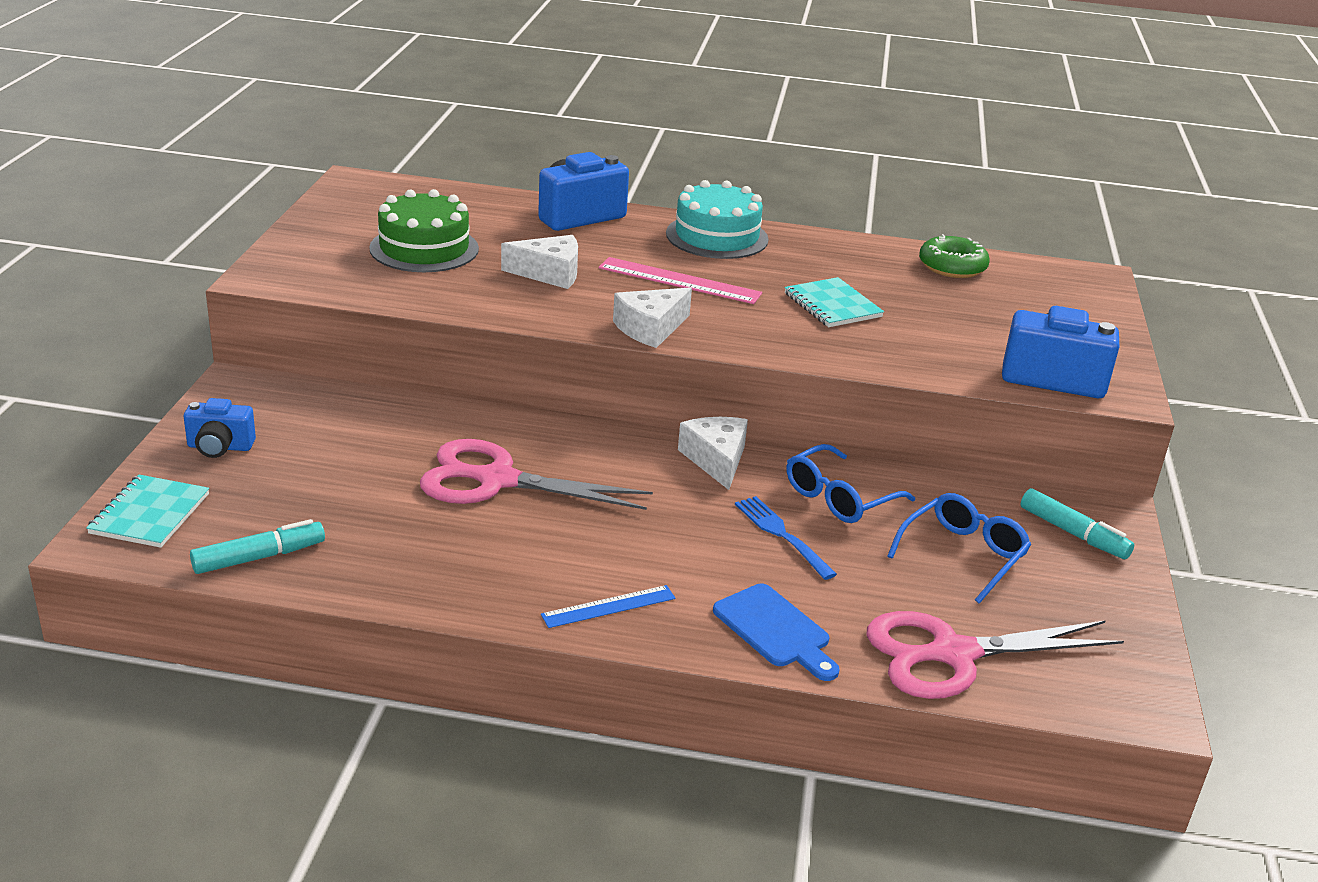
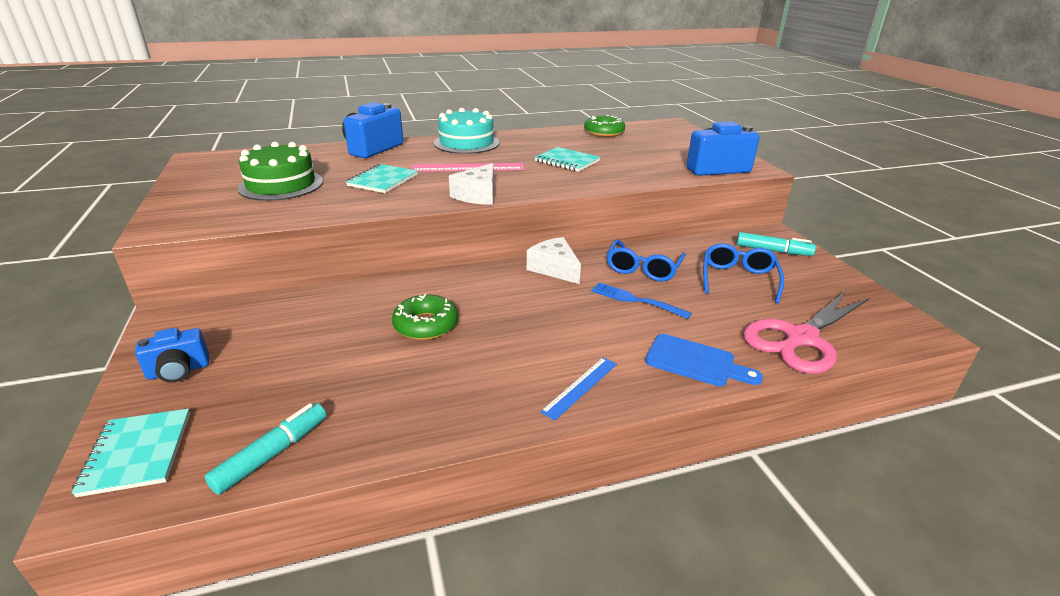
camera: 25 degrees left, 0 degrees up
pink scissors [420,439,653,510] -> green donut [392,293,458,340]
white cheese [501,235,578,289] -> turquoise notebook [346,164,418,193]

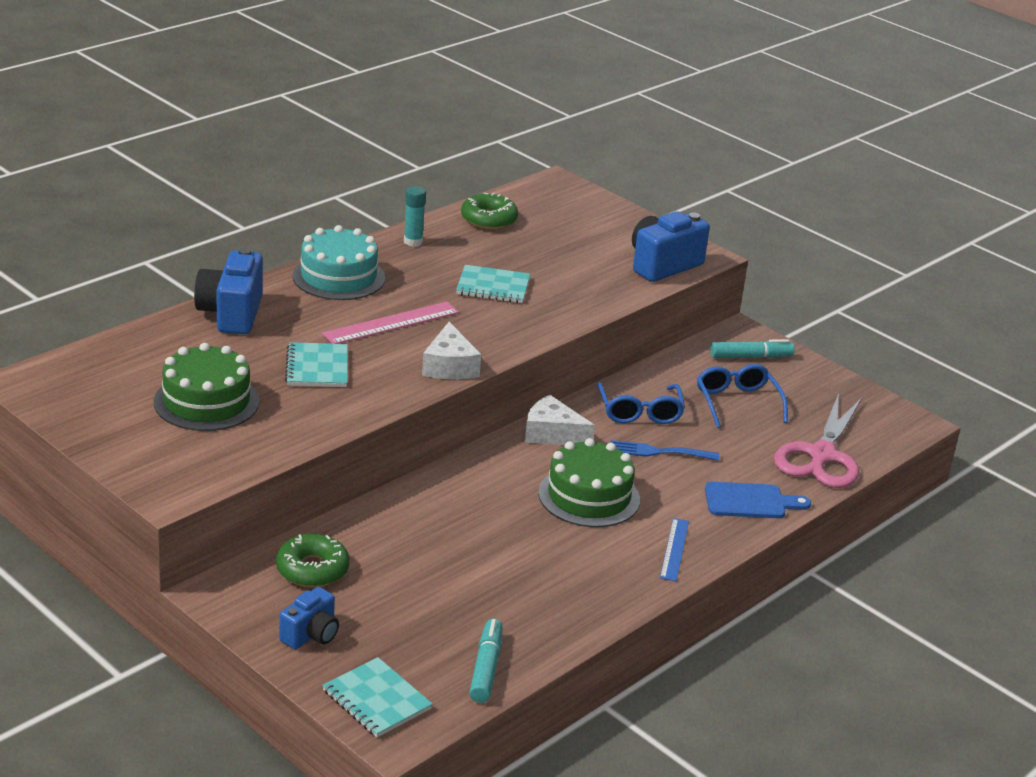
camera: 30 degrees left, 0 degrees up
green donut [392,293,458,340] -> green donut moved to [276,534,349,587]
none -> turquoise glue stick [404,186,426,246]
none -> green cake [538,438,640,527]

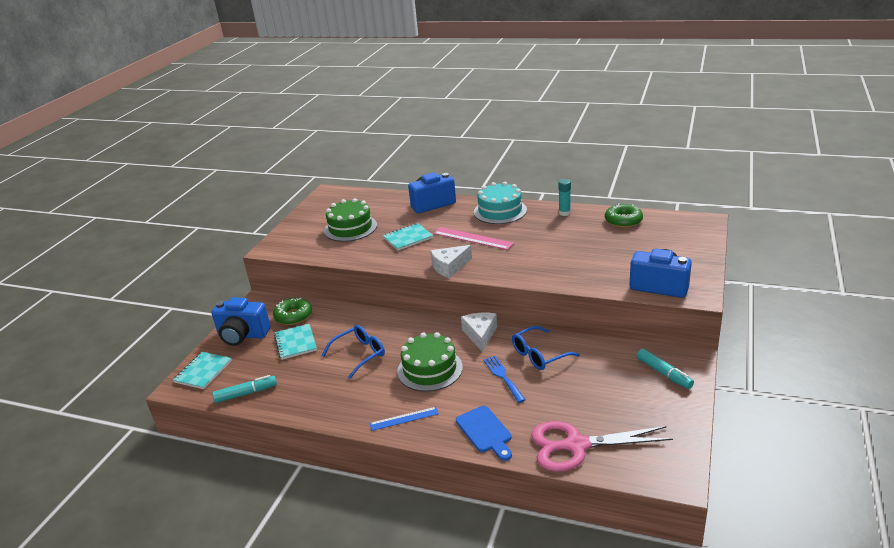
camera: 70 degrees right, 0 degrees up
blue camera [279,587,339,649] -> blue camera [211,297,271,346], size x1.67
turquoise notebook [456,265,530,303] -> turquoise notebook moved to [274,324,317,360]
blue glasses [697,364,788,428] -> blue glasses moved to [322,325,385,379]

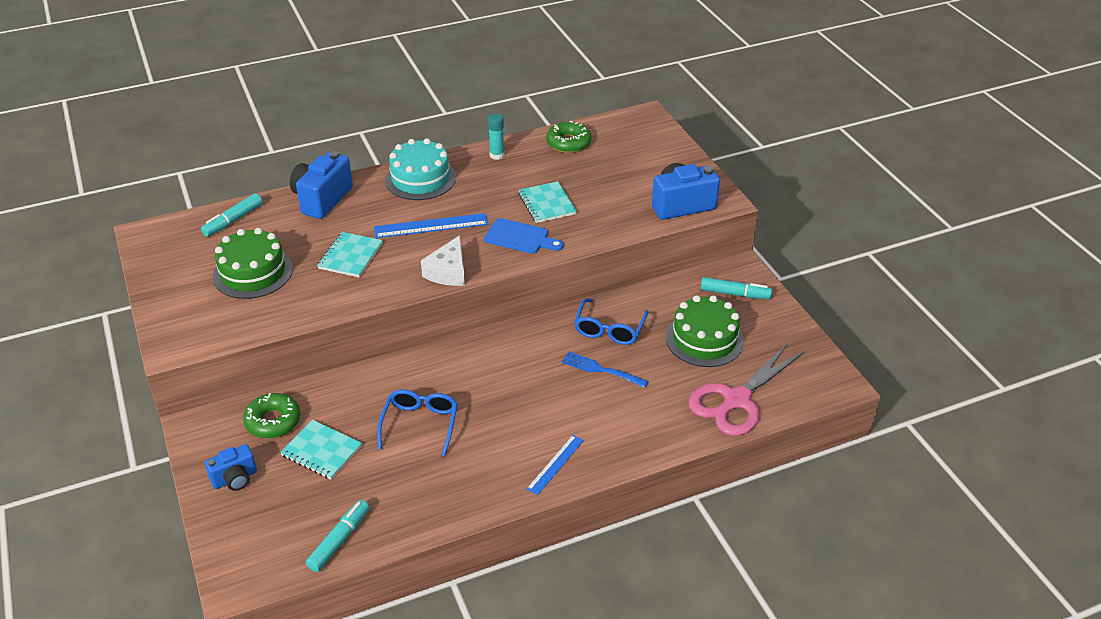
camera: 45 degrees left, 10 degrees up
turquoise notebook [173,352,232,389] -> turquoise notebook moved to [518,181,577,223]
blue camera [211,297,271,346] -> blue camera [205,444,257,491], size x0.60
green cake [397,332,463,392] -> green cake moved to [666,295,744,367]
pink ruler [433,227,514,250] -> blue ruler [374,213,488,238]
blue cutting board [456,406,512,461] -> blue cutting board moved to [484,218,564,254]
white cheese [461,313,497,352] -> none
none -> turquoise marker [201,193,262,237]

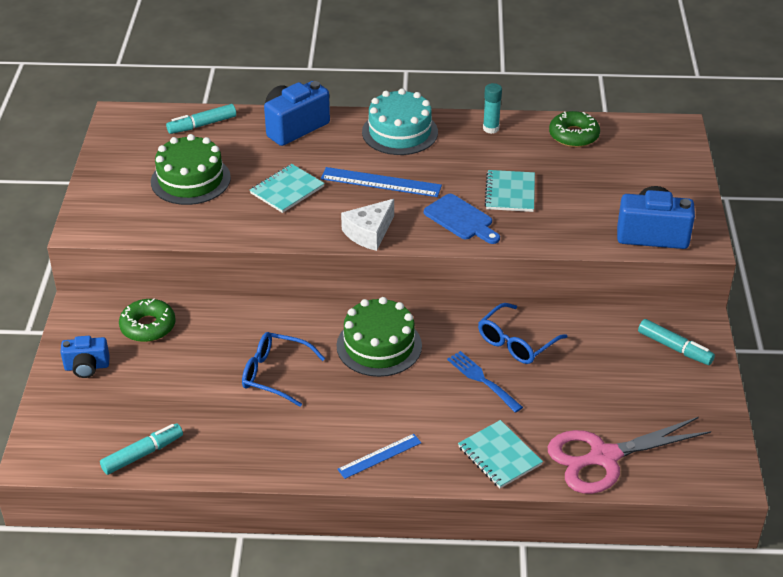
camera: 25 degrees right, 0 degrees up
turquoise notebook [280,420,362,479] -> turquoise notebook moved to [458,420,543,488]
blue glasses [377,390,458,457] -> blue glasses turned 105 degrees counterclockwise [242,332,325,407]
green cake [666,295,744,367] -> green cake moved to [337,297,422,377]

